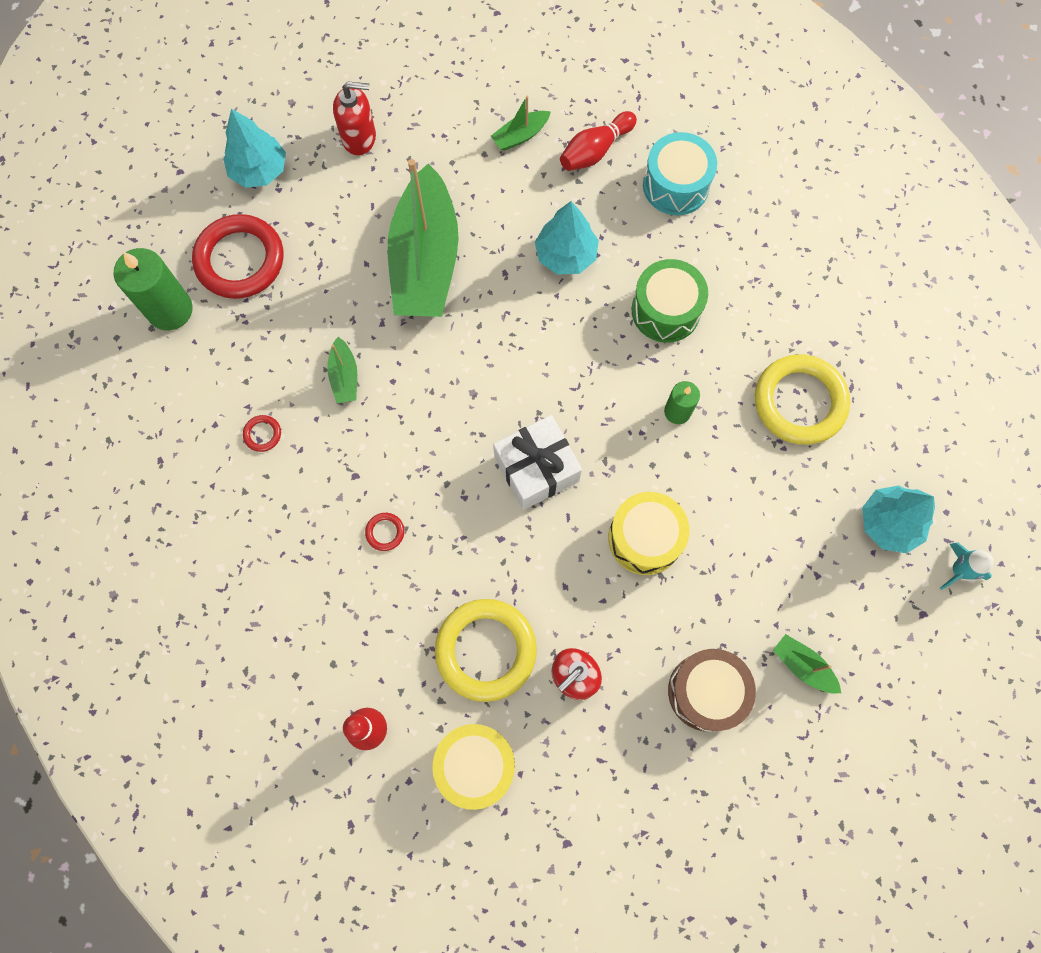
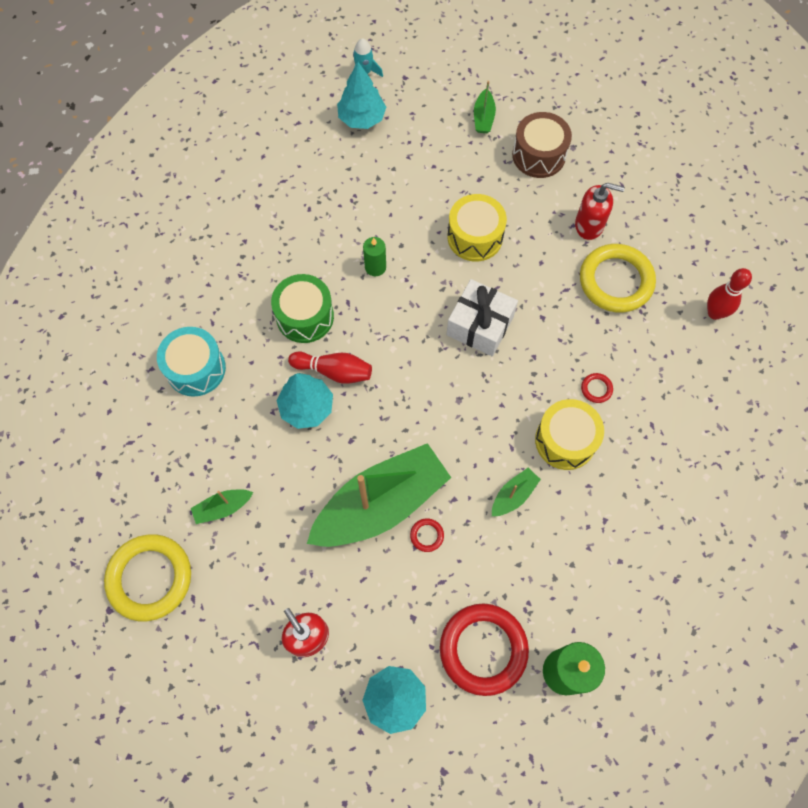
camera: 125 degrees left, 5 degrees down
red ring [243,415,281,452] -> red ring moved to [410,518,444,552]
yellow drum [432,724,515,810] -> yellow drum moved to [535,399,604,470]
green boat [491,96,551,151] -> green boat turned 135 degrees clockwise [191,490,253,524]
red bowling pin [560,111,637,171] -> red bowling pin moved to [288,352,372,384]
yellow ring [755,354,850,445] -> yellow ring moved to [104,534,191,621]

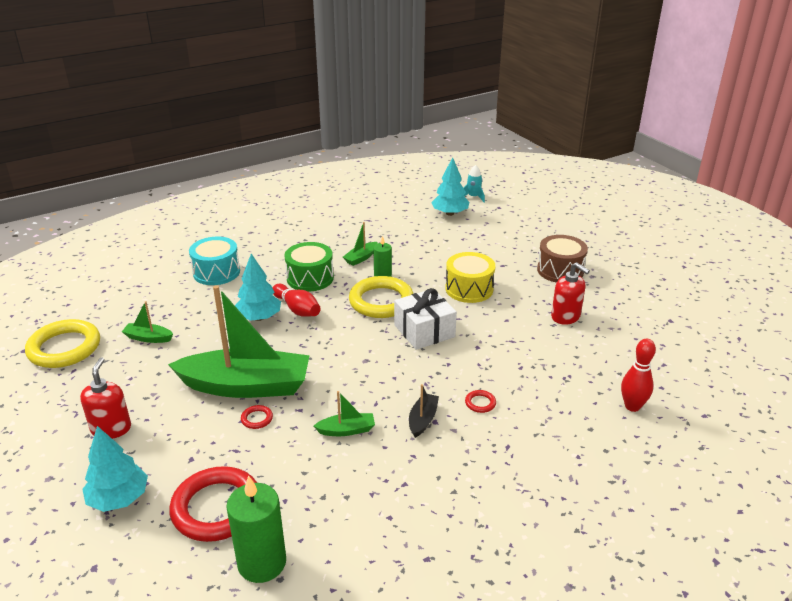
camera: 35 degrees right, 35 degrees down
green boat [474,81,496,133] -> green boat moved to [343,222,378,266]
yellow drum [535,399,604,470] -> black boat [409,384,439,438]
yellow ring [580,244,656,313] -> yellow ring moved to [349,276,413,318]

